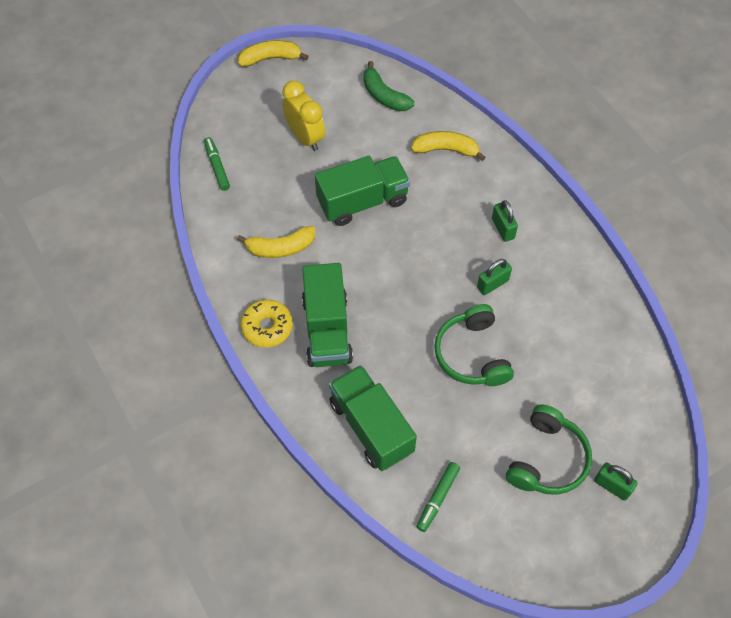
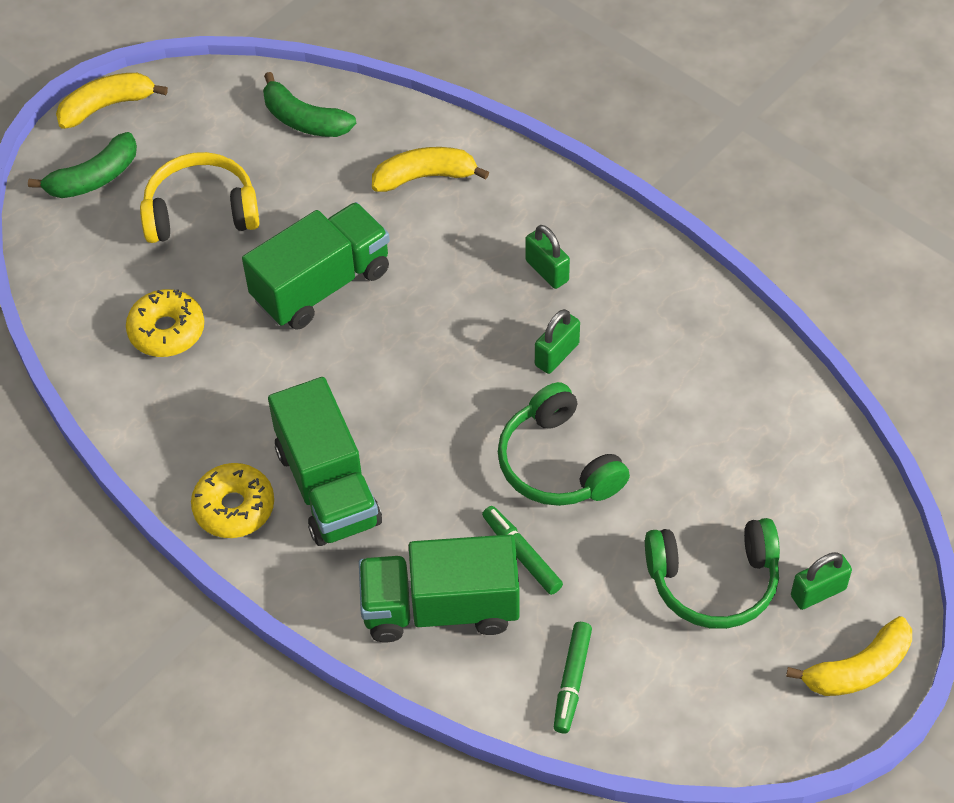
camera: 15 degrees left, 5 degrees down
green marker [204,137,230,191] -> green marker moved to [482,506,563,595]
yellow banana [237,226,315,258] -> yellow banana moved to [786,616,912,696]
yellow clock [282,81,325,151] -> yellow headphones [140,152,260,243]
green truck [329,365,417,471] -> green truck turned 45 degrees counterclockwise [359,534,520,642]
green headphones [506,404,592,495] -> green headphones turned 75 degrees clockwise [645,518,780,629]
green padlock [594,463,638,501] -> green padlock turned 45 degrees counterclockwise [791,552,852,610]
none -> green banana [28,132,137,198]
none -> yellow donut [126,289,204,357]

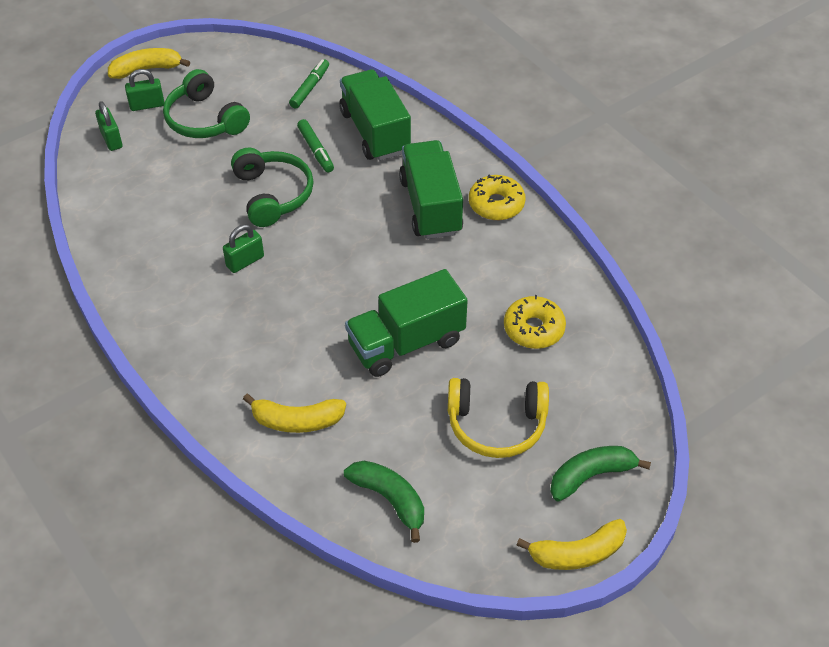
camera: 170 degrees left, 5 degrees down
green truck [359,534,520,642] -> green truck turned 120 degrees counterclockwise [340,70,411,161]
green padlock [525,225,570,289] -> green padlock moved to [95,101,123,151]
green headphones [645,518,780,629] -> green headphones turned 135 degrees counterclockwise [163,69,250,138]

